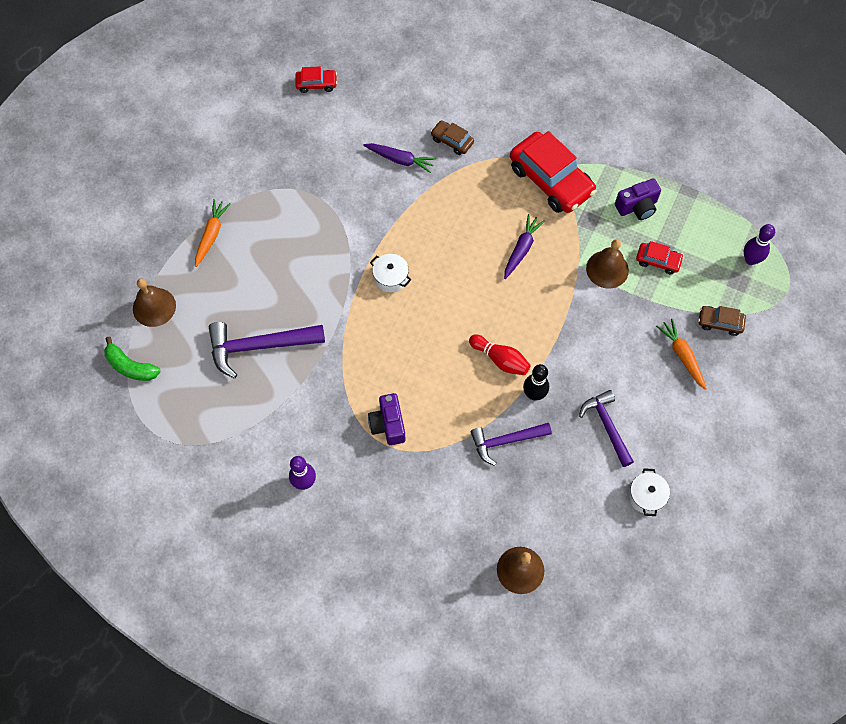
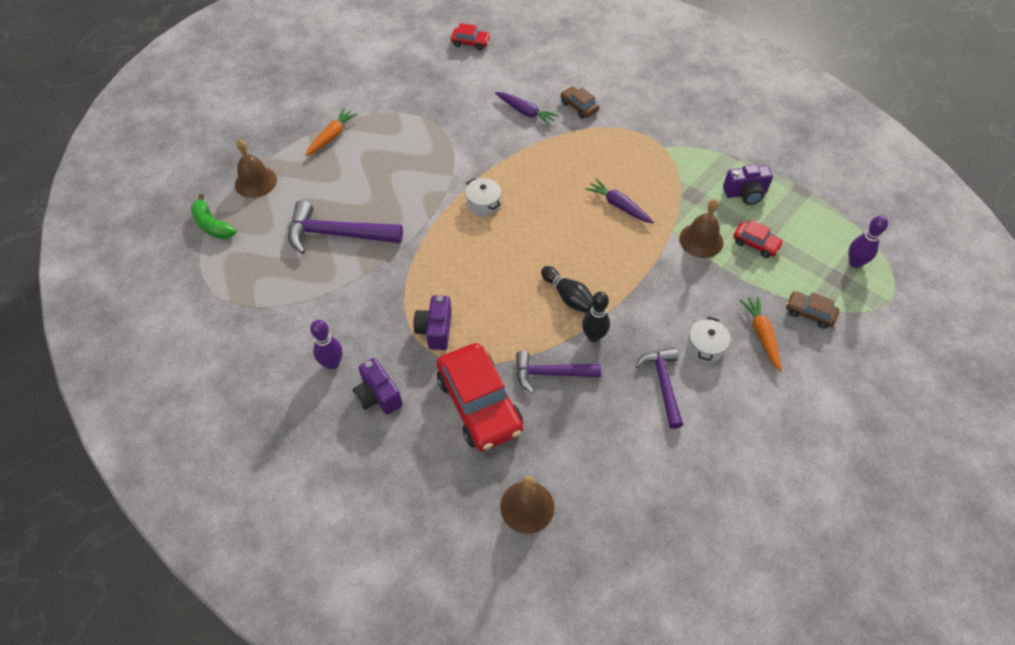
camera: 15 degrees right, 10 degrees down
red bowling pin [469,334,531,375] -> black bowling pin [541,266,593,313]
purple carrot [504,214,545,279] -> purple carrot turned 90 degrees counterclockwise [585,178,654,223]
red car [510,131,596,213] -> red car moved to [437,343,523,451]
white pot [629,468,670,516] -> white pot moved to [687,317,731,363]
none -> purple camera [353,358,403,415]

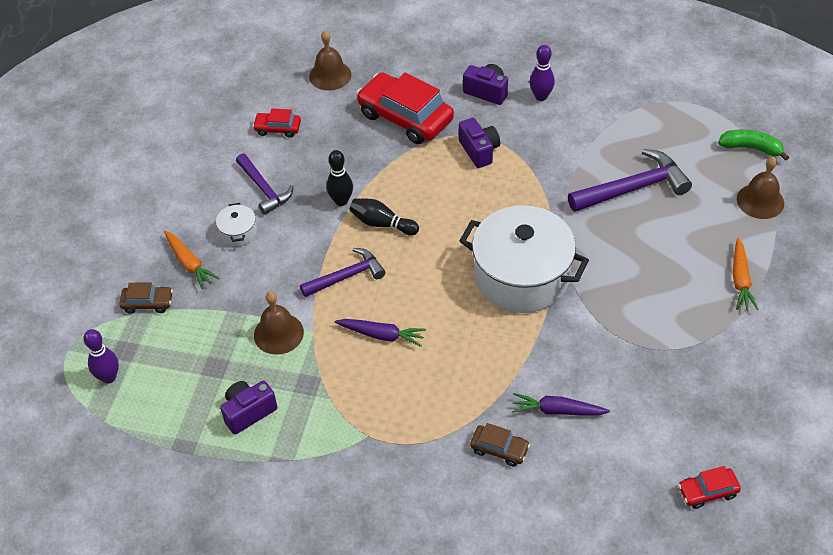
camera: 155 degrees right, 5 degrees down
white pot [465,178,501,216] -> white pot [459,205,589,313], size x2.46
purple hammer [516,351,601,393] -> purple hammer moved to [300,248,386,297]
red car [733,220,784,258] -> red car moved to [253,108,301,138]

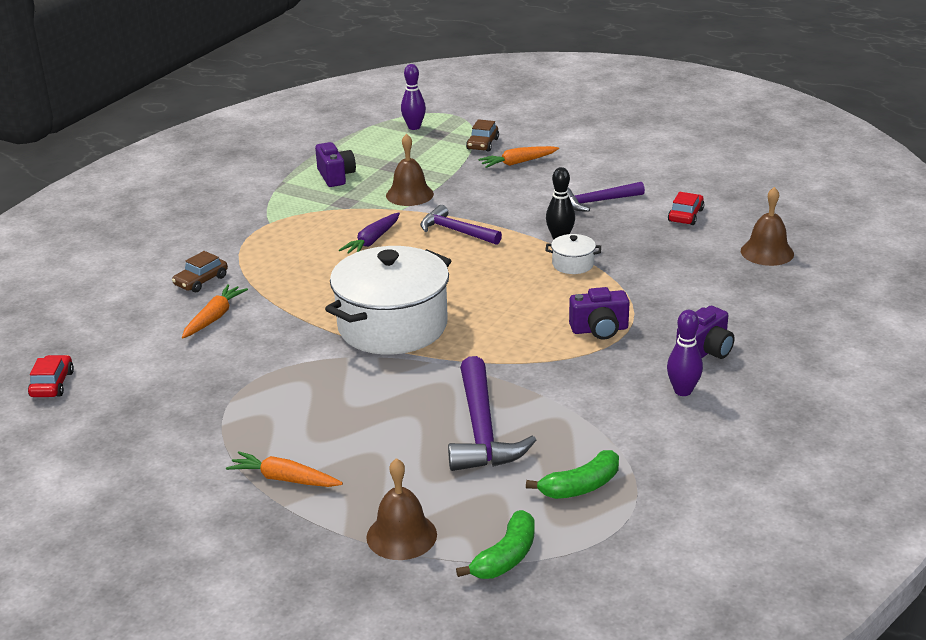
camera: 105 degrees right, 20 degrees down
white pot [216,203,257,246] -> white pot moved to [545,234,601,274]
purple hammer [300,248,386,297] -> purple hammer turned 135 degrees clockwise [420,205,502,245]
black bowling pin [349,199,419,235] -> none
red car [356,72,454,144] -> none
purple carrot [512,393,610,416] -> orange carrot [182,284,248,338]
none -> green banana [526,450,619,499]

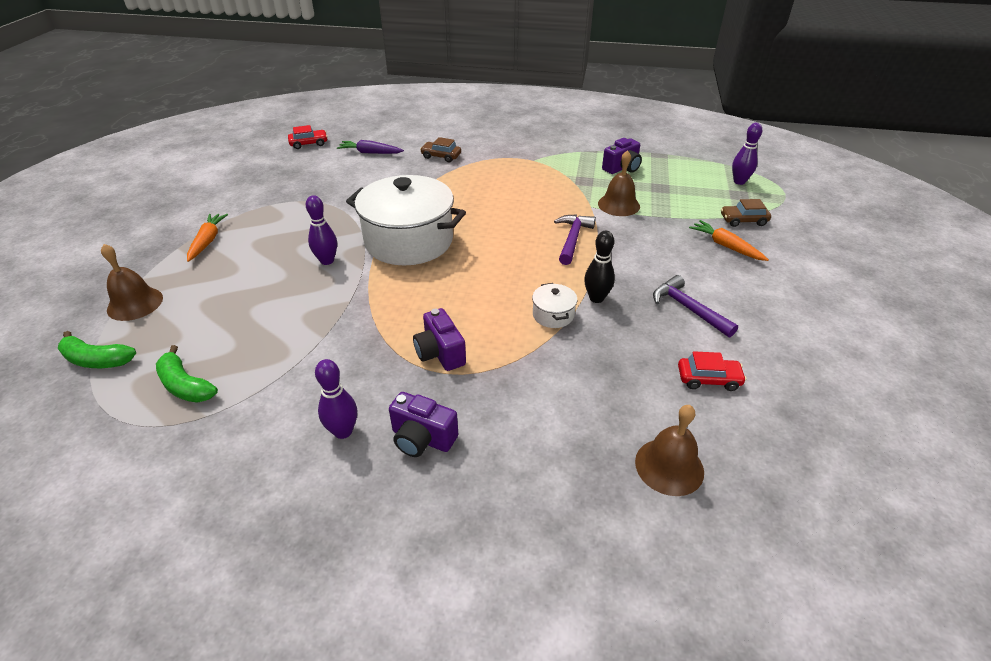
camera: 70 degrees right, 10 degrees up
orange carrot [182,284,248,338] -> none
purple carrot [339,212,400,254] -> purple carrot moved to [337,140,404,154]
purple hammer [448,356,536,471] -> none
none -> purple bowling pin [306,195,337,265]

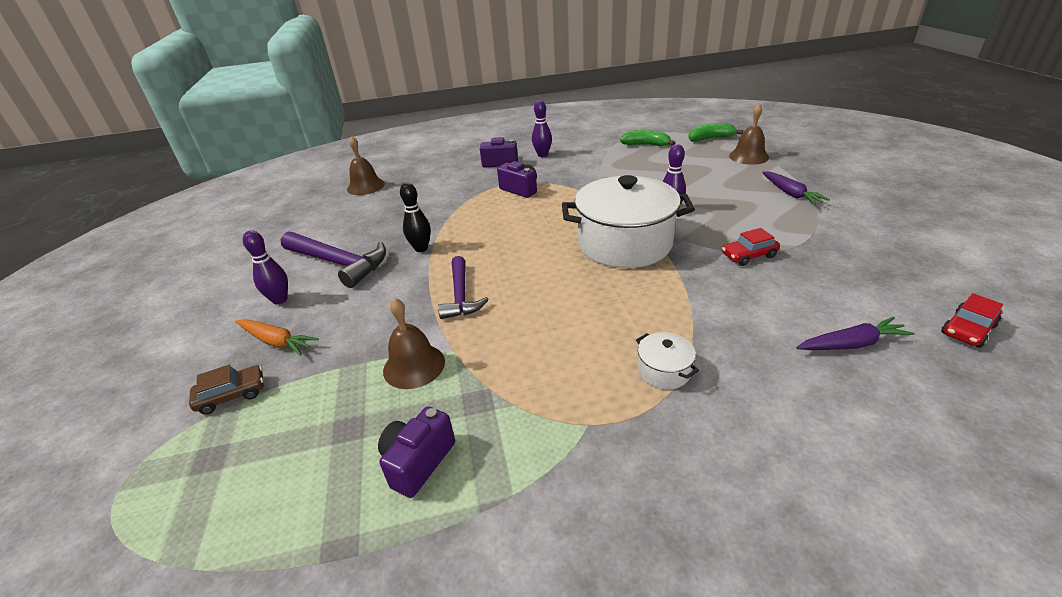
camera: 160 degrees right, 5 degrees down
orange carrot [187,214,228,262] -> purple carrot [762,171,830,205]
brown car [420,137,461,162] -> none
white pot [532,283,577,328] -> white pot moved to [636,332,699,389]
purple hammer [653,275,738,337] -> purple hammer [281,231,386,288], size x1.51
red car [678,351,746,391] -> red car moved to [722,228,780,266]
purple bowling pin [732,123,762,185] -> purple bowling pin moved to [243,230,288,304]

